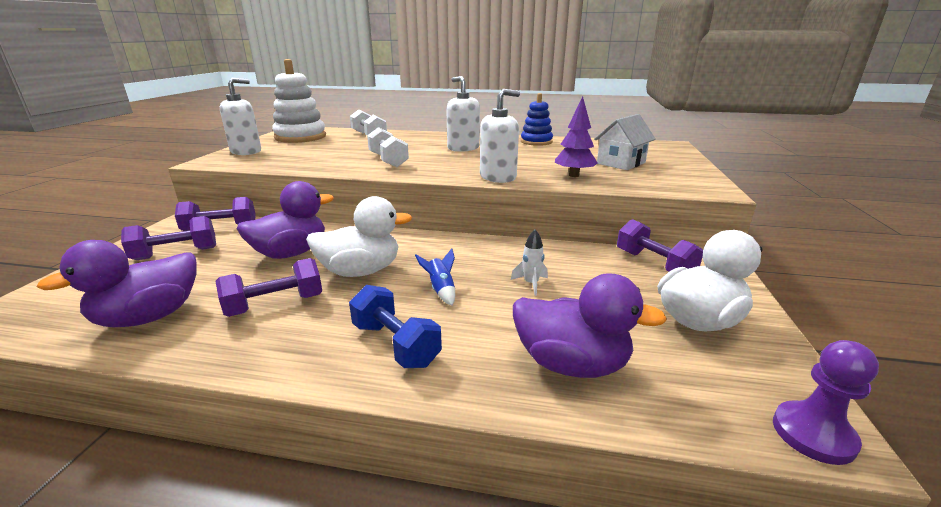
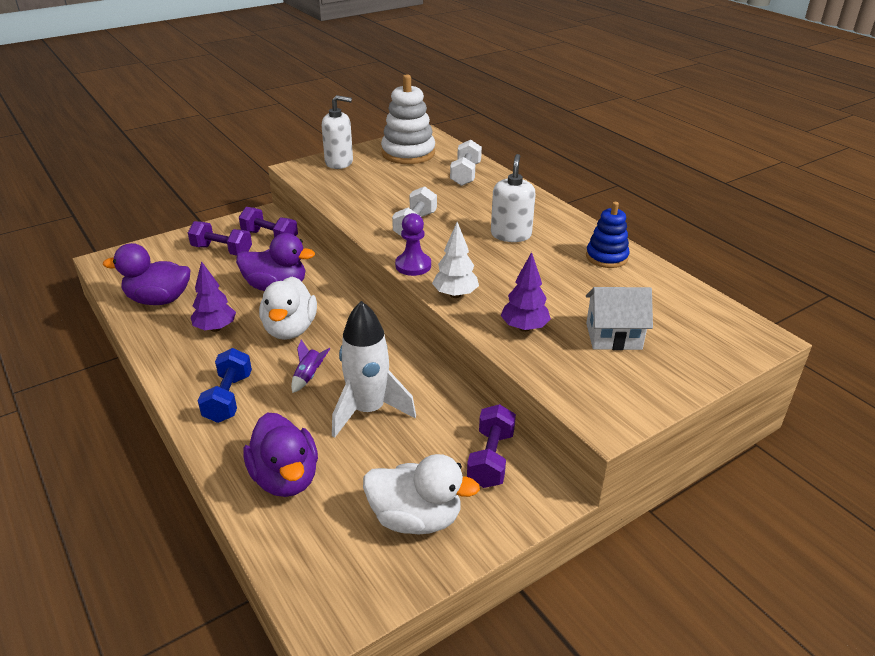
camera: 45 degrees right, 10 degrees up
purple dumbbell [216,258,322,317] -> purple tree [191,261,236,332]
white duck [306,196,412,277] -> white duck turned 60 degrees clockwise [259,276,317,340]
blue rocket [415,248,455,305] -> purple rocket [291,340,330,393]
white soap dispenser [480,89,520,183] -> white tree [432,222,479,298]
white rocket [511,230,548,296] -> white rocket [332,301,416,438], size x2.38
purple pawn [773,340,879,465] -> purple pawn moved to [395,213,431,276]

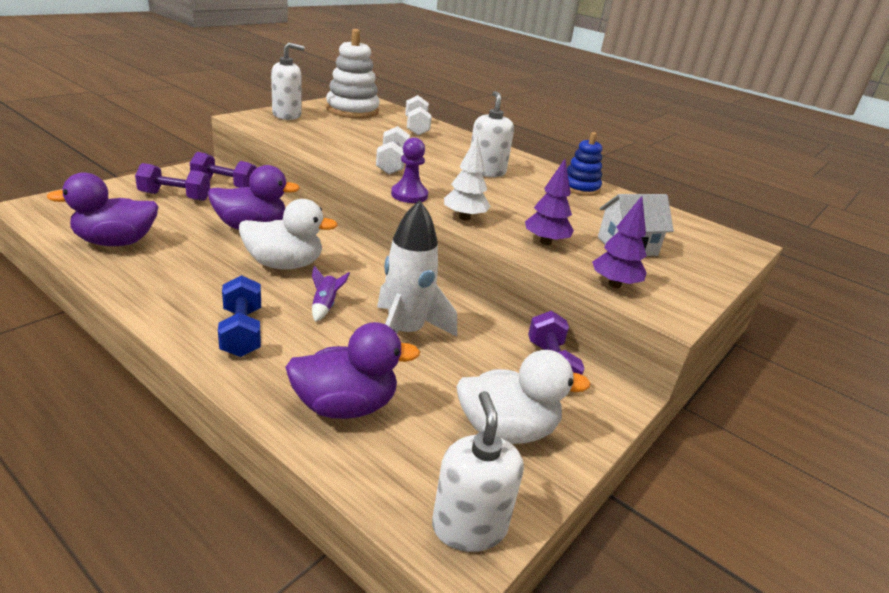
camera: 20 degrees left, 5 degrees down
purple tree [191,261,236,332] -> purple tree moved to [592,196,647,288]
purple duck [243,413,318,497] -> purple duck turned 60 degrees counterclockwise [285,322,420,419]
white duck [259,276,317,340] -> white duck turned 75 degrees counterclockwise [239,199,338,269]
none -> white soap dispenser [432,391,524,552]

